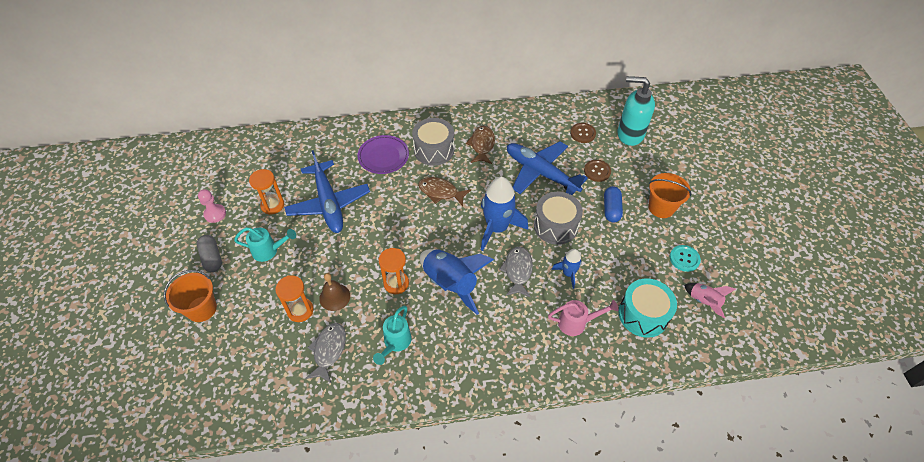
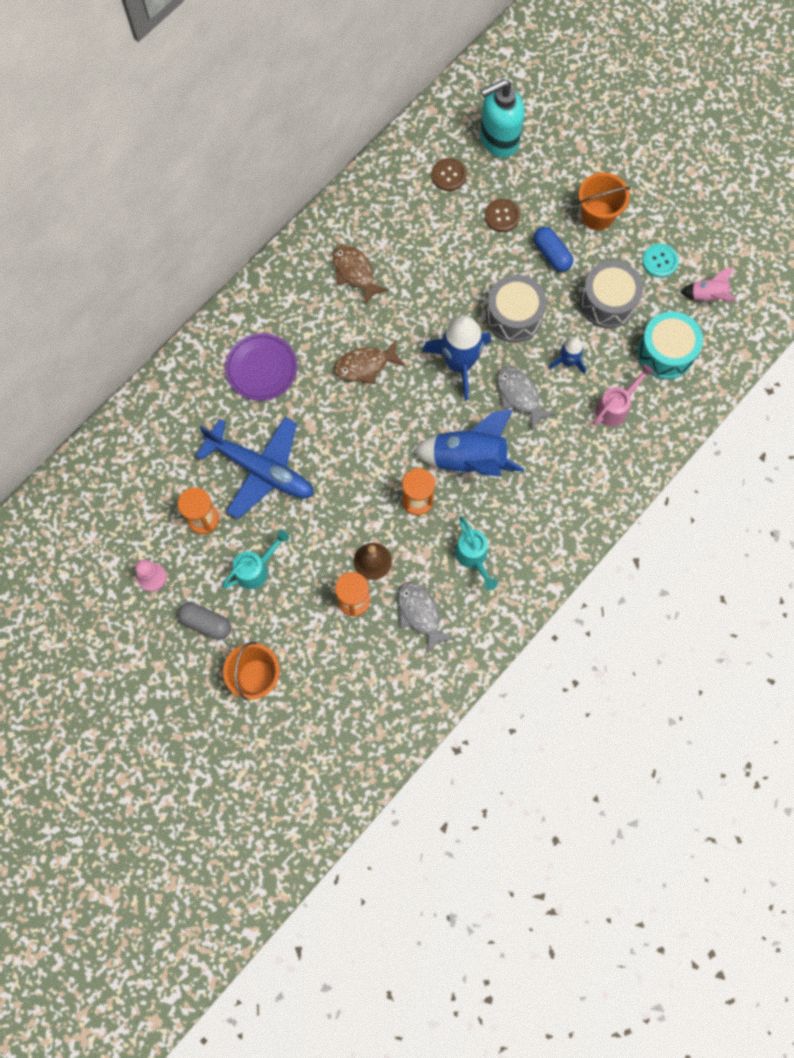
camera: 40 degrees left, 20 degrees up
grey drum [412,118,454,166] -> grey drum moved to [580,260,643,328]
blue plane [507,141,588,195] -> none

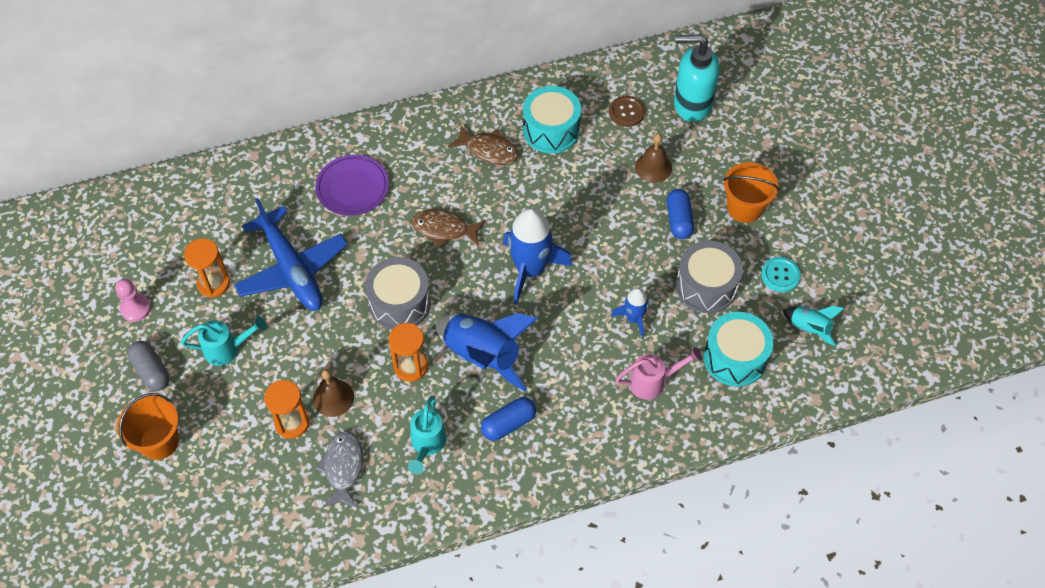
camera: 30 degrees right, 15 degrees down
brown fish [333,244,389,305] -> brown fish turned 120 degrees clockwise [448,125,519,165]
brown button [485,199,520,232] -> brown bell [635,134,672,183]
grey drum [486,275,547,343] -> grey drum moved to [365,257,431,330]
grey fish [497,367,556,430] -> none
pink rocket [680,267,737,302] -> turquoise rocket [783,306,845,347]
none -> blue capsule [481,397,536,441]
none -> turquoise drum [523,86,581,153]

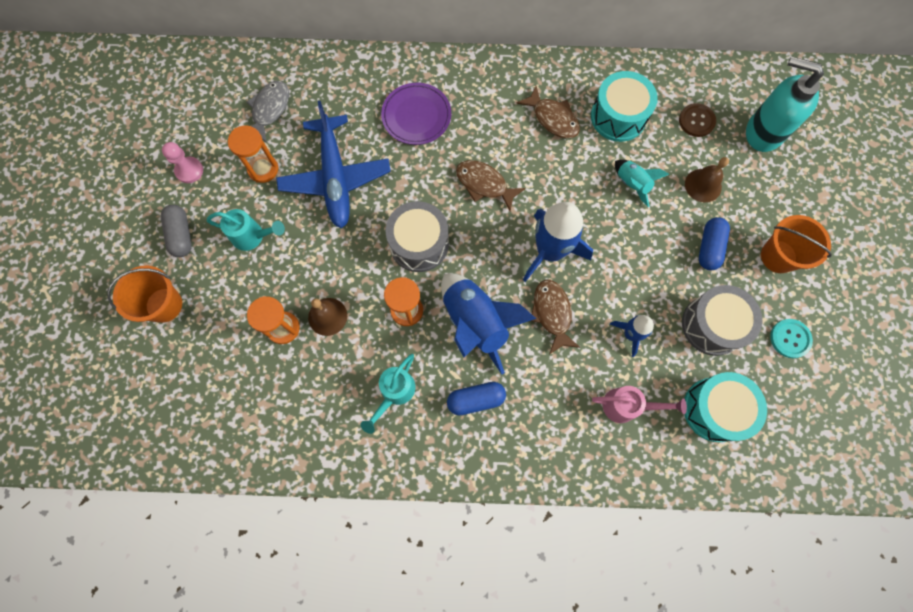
camera: 20 degrees right, 15 degrees up
grey fish [315,431,363,508] -> grey fish moved to [247,81,289,143]
turquoise rocket [783,306,845,347] -> turquoise rocket moved to [615,159,669,207]
none -> brown fish [531,280,580,355]

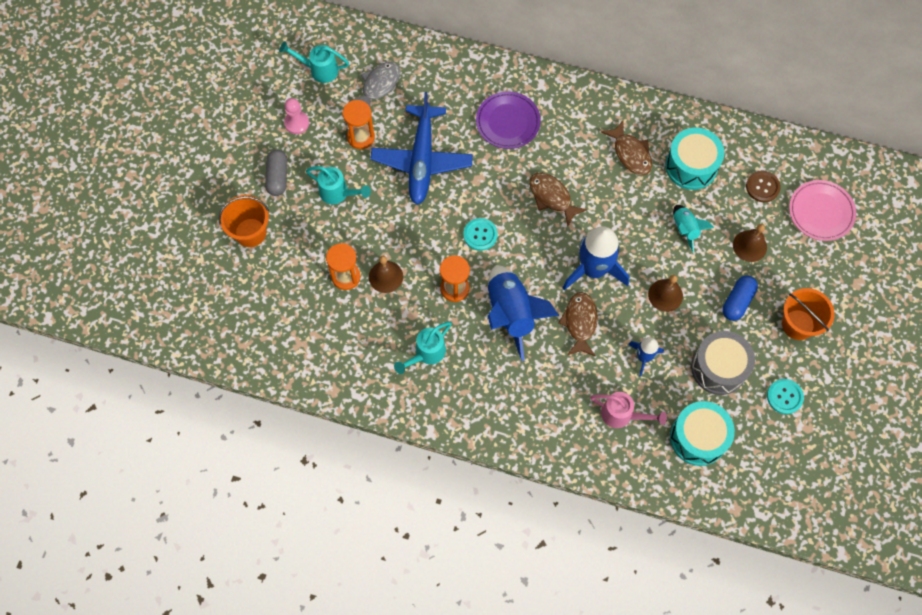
camera: 15 degrees right, 5 degrees down
grey drum [386,201,449,272] -> turquoise button [464,218,498,251]
blue capsule [447,382,506,416] -> none
turquoise soap dispenser [746,56,824,152] -> pink plate [789,180,856,241]
none -> turquoise watering can [279,41,349,83]
none -> brown bell [648,275,683,312]

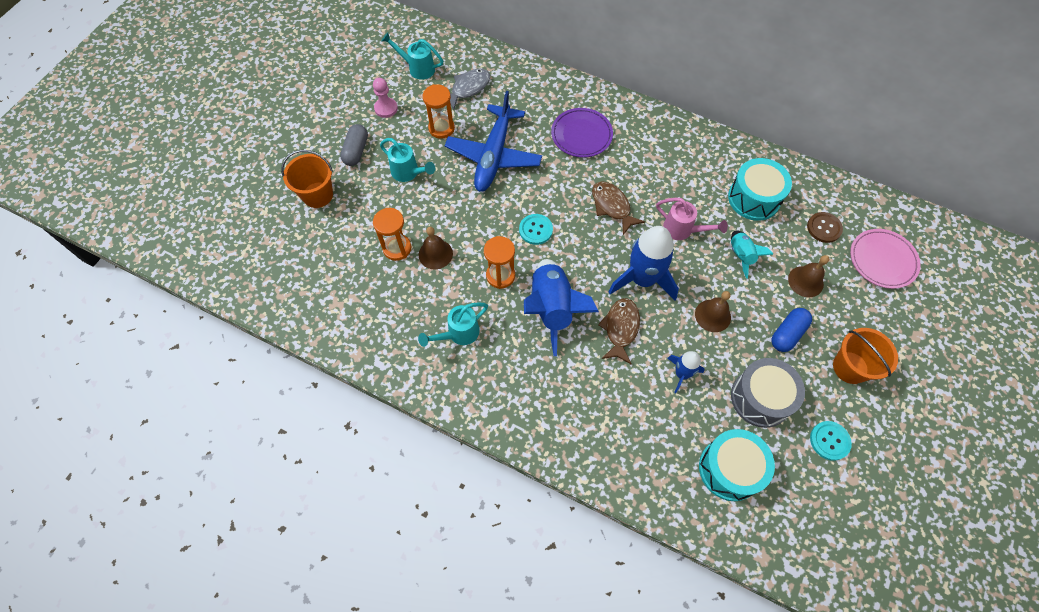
camera: 10 degrees right, 5 degrees down
pink watering can [590,392,667,428] -> pink watering can moved to [656,198,728,240]
brown fish [601,120,652,175] -> none

